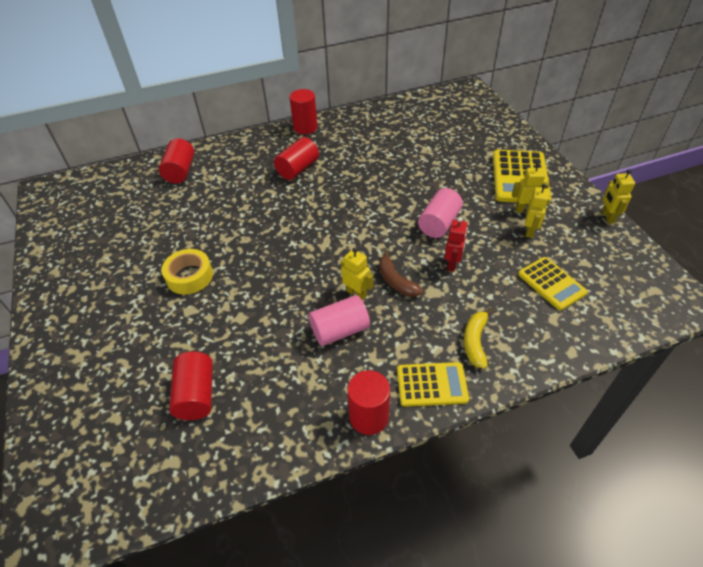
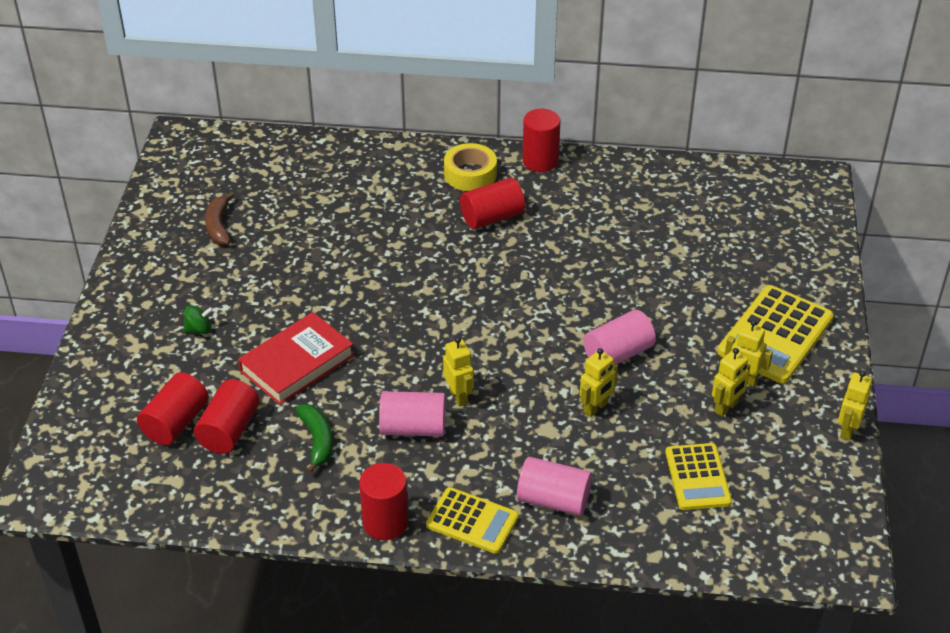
camera: 25 degrees right, 5 degrees down
red cylinder [159,139,194,183] -> red cylinder moved to [137,372,209,445]
yellow tape [162,249,213,294] -> yellow tape moved to [444,143,497,191]
brown banana [379,250,424,297] -> brown banana moved to [205,192,234,245]
red robot [444,217,468,272] -> yellow robot [580,348,618,417]
yellow banana [464,308,494,369] -> pink cylinder [517,457,592,516]
none -> green spinning top [183,305,213,334]
none -> red book [238,312,354,405]
none -> green banana [295,404,333,474]

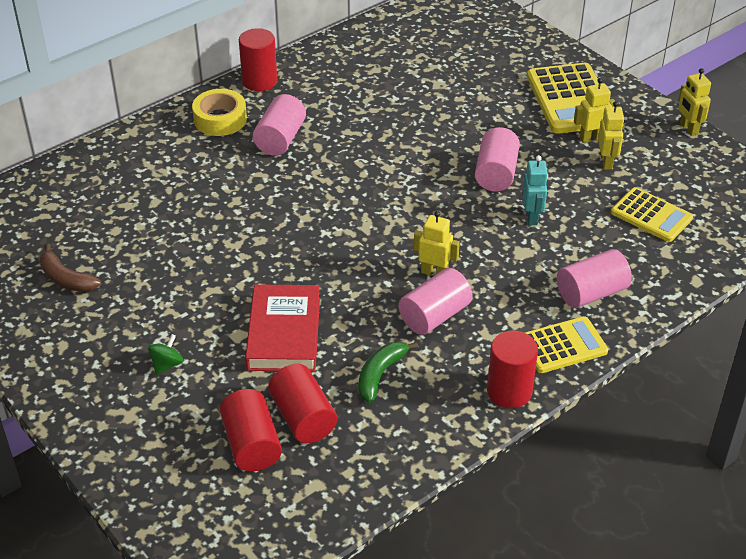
camera: 45 degrees left, 0 degrees up
green banana [295,404,333,474] -> green banana turned 90 degrees counterclockwise [359,342,418,403]
red cylinder [460,178,525,229] -> pink cylinder [253,94,306,156]
yellow robot [580,348,618,417] -> turquoise robot [523,155,548,225]

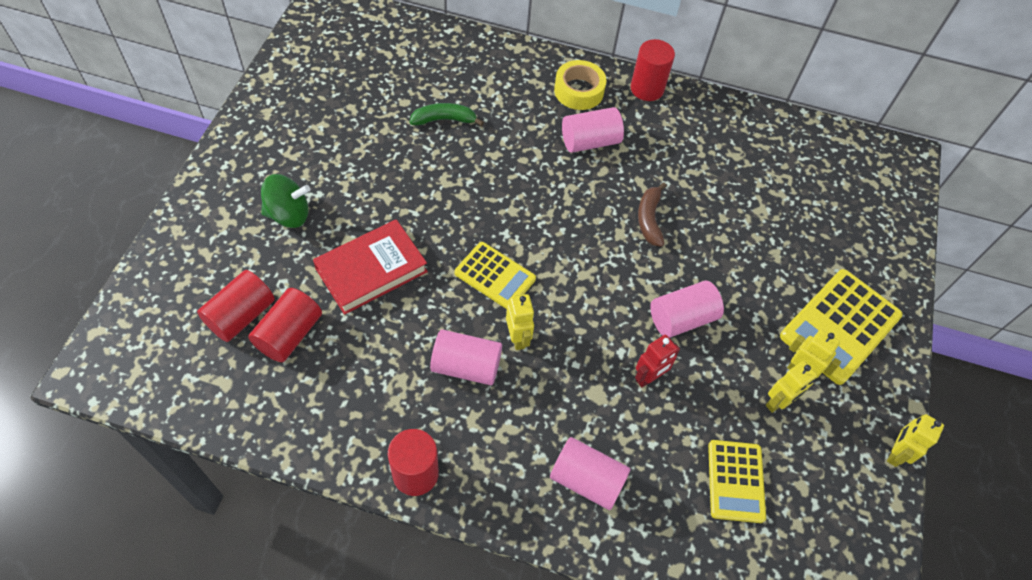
camera: 50 degrees right, 15 degrees up
brown banana [40,243,101,292] -> brown banana moved to [638,183,667,247]
green spinning top [148,334,183,375] -> green spinning top [261,174,310,228], size x1.71
green banana [359,342,418,403] -> green banana moved to [409,103,484,126]
turquoise robot [523,155,548,225] -> red robot [635,335,680,387]
yellow calculator [525,316,608,373] -> yellow calculator moved to [454,242,536,309]

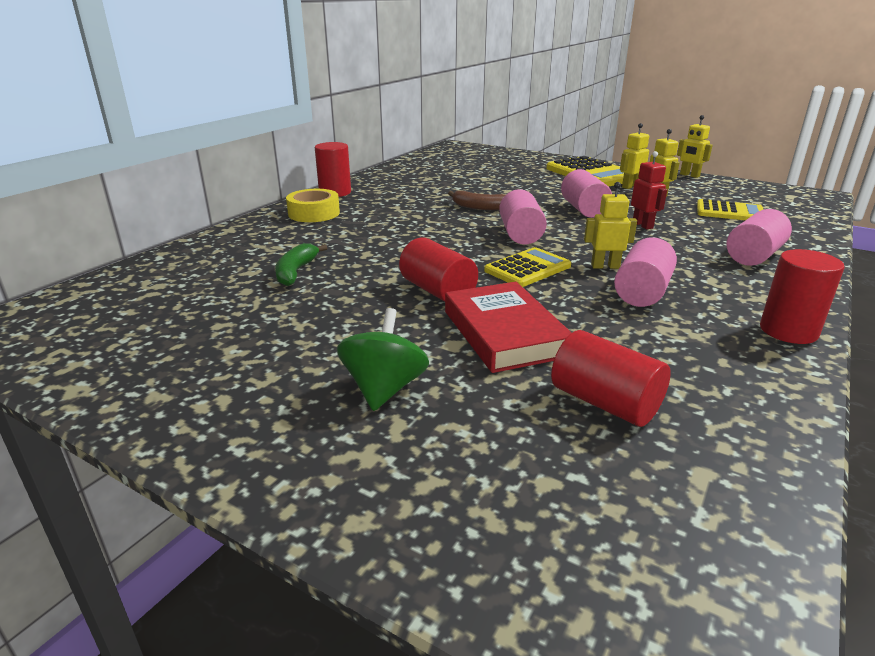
camera: 70 degrees left, 30 degrees down
red cylinder [197,270,275,342] -> red cylinder moved to [399,237,478,302]
pink cylinder [562,107,624,153] -> pink cylinder moved to [499,189,547,244]

